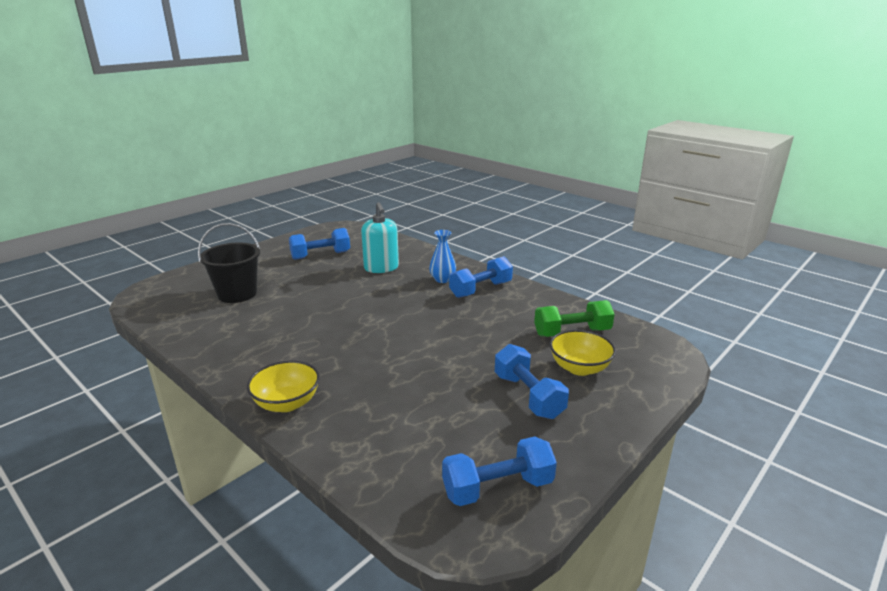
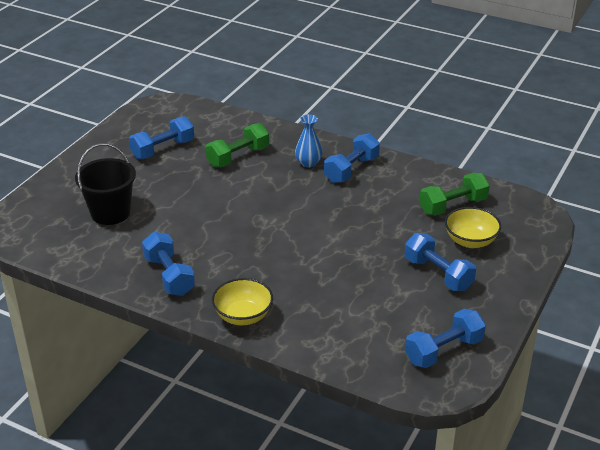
camera: 15 degrees left, 10 degrees up
turquoise soap dispenser [361,202,399,273] -> green dumbbell [206,123,269,168]
none -> blue dumbbell [142,232,195,296]

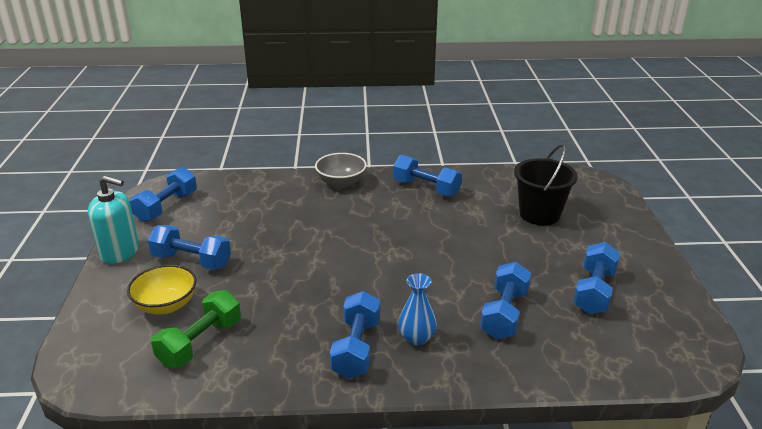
camera: 150 degrees right, 5 degrees down
green dumbbell [206,123,269,168] -> blue dumbbell [480,262,531,339]
yellow bowl [212,278,273,325] -> grey bowl [315,153,367,188]
none -> turquoise soap dispenser [88,176,139,264]

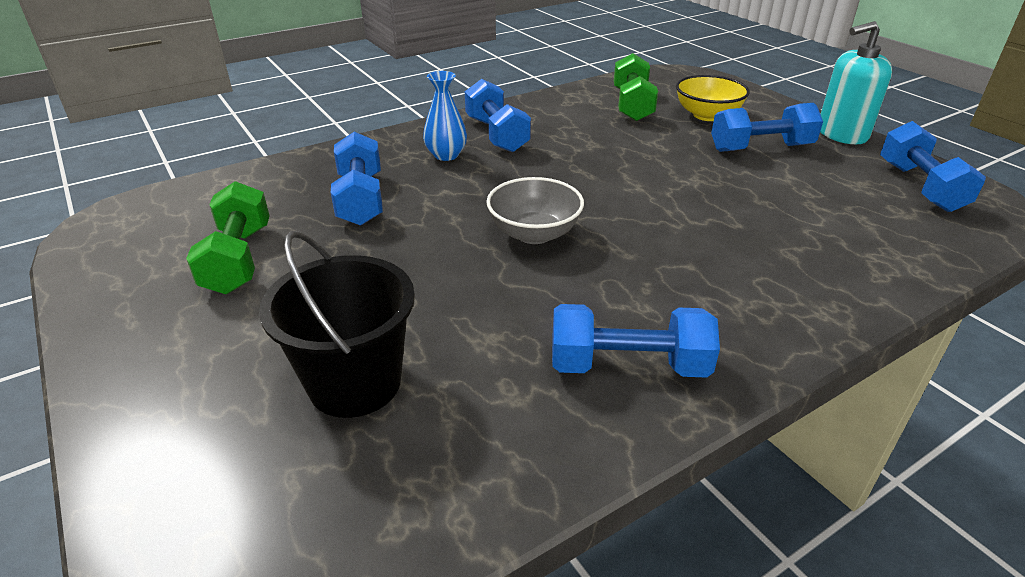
camera: 150 degrees right, 5 degrees up
grey bowl [315,153,367,188] -> grey bowl moved to [486,177,584,244]
blue dumbbell [574,242,620,314] -> green dumbbell [186,181,270,294]

